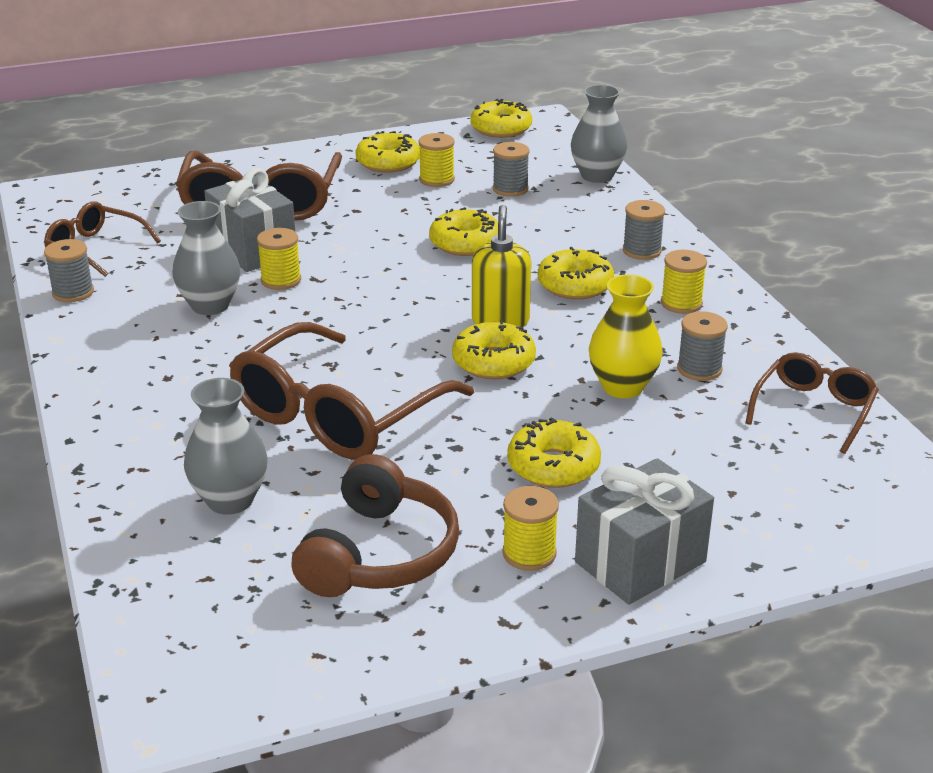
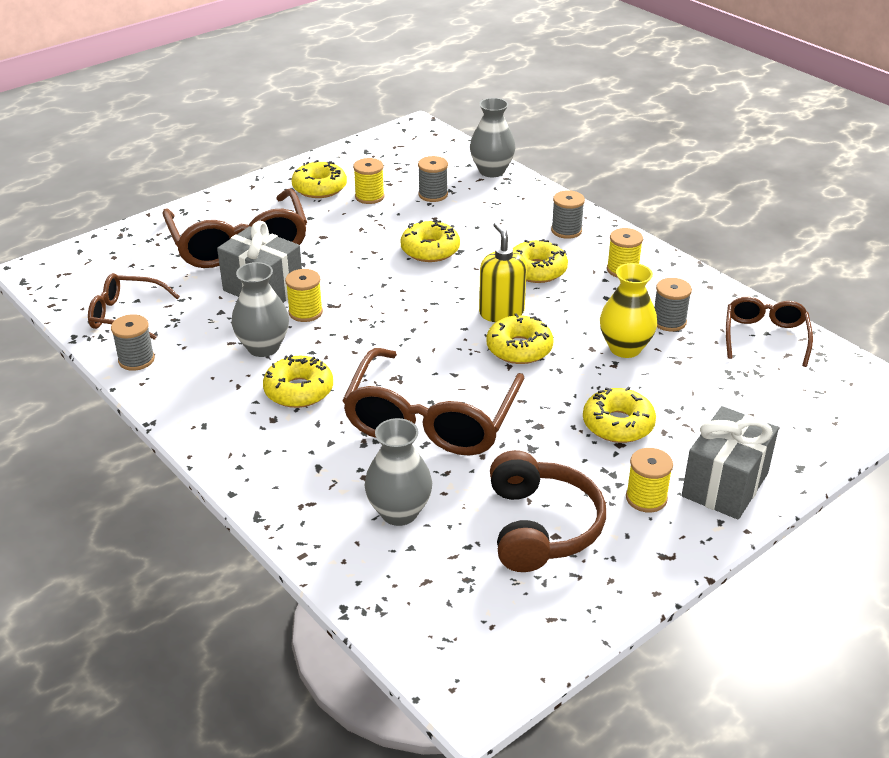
camera: 20 degrees left, 5 degrees up
yellow donut [471,99,532,138] -> yellow donut moved to [263,355,333,408]

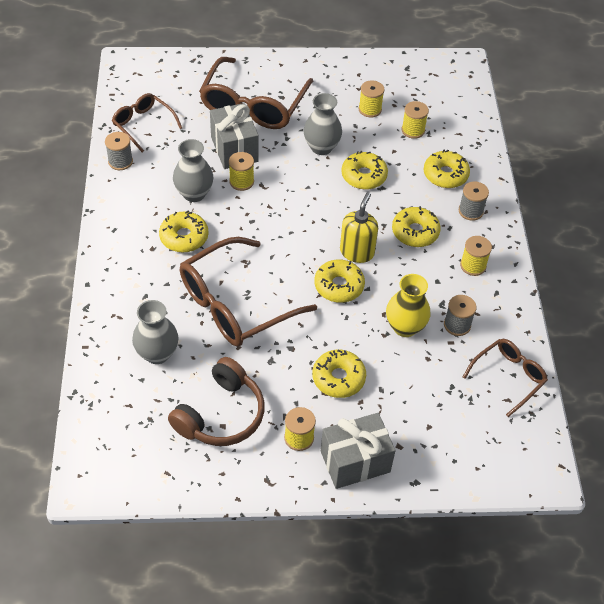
camera: 35 degrees right, 15 degrees up
yellow donut [291,160,347,198] -> yellow donut moved to [424,150,470,188]
grey spool [418,156,448,202] -> yellow spool [402,101,429,139]
grey vase [470,98,516,177] -> grey vase moved to [303,93,342,155]

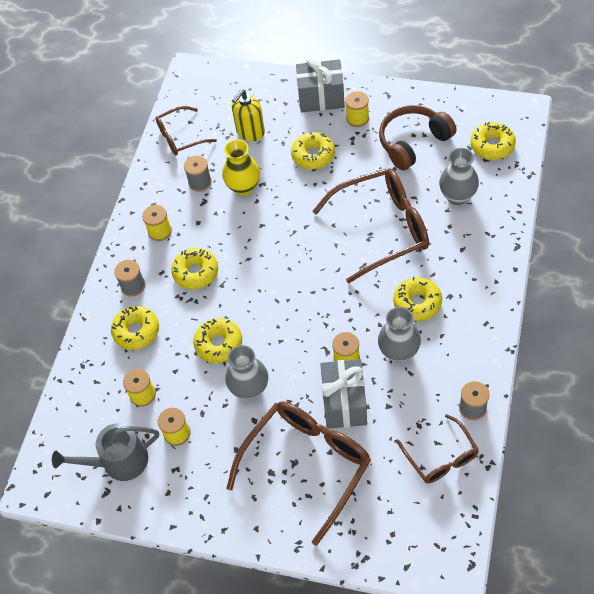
camera: 155 degrees left, 5 degrees up
yellow donut [314,259,365,303] -> yellow donut moved to [471,122,516,160]
yellow soap dispenser [340,192,378,263] -> yellow soap dispenser moved to [232,89,265,141]
none -> grey watering can [52,423,159,481]

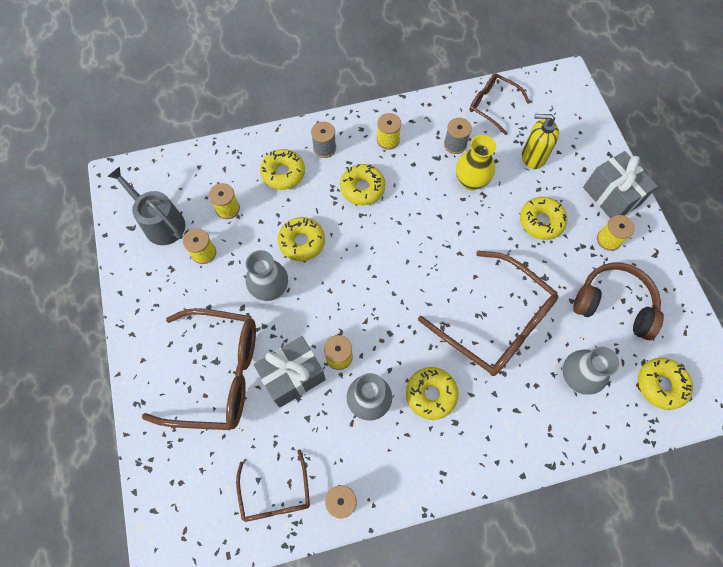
camera: 55 degrees right, 10 degrees up
brown glasses [397,414,479,484] -> brown glasses turned 45 degrees counterclockwise [236,449,310,522]

